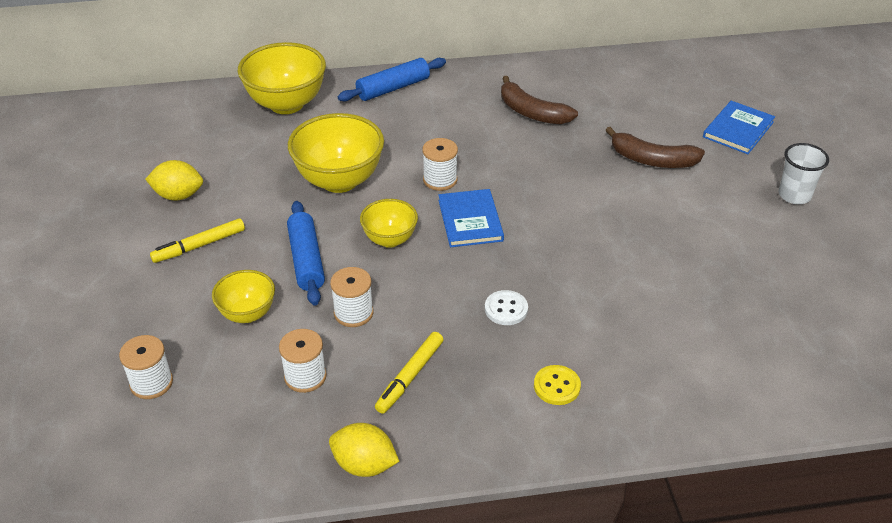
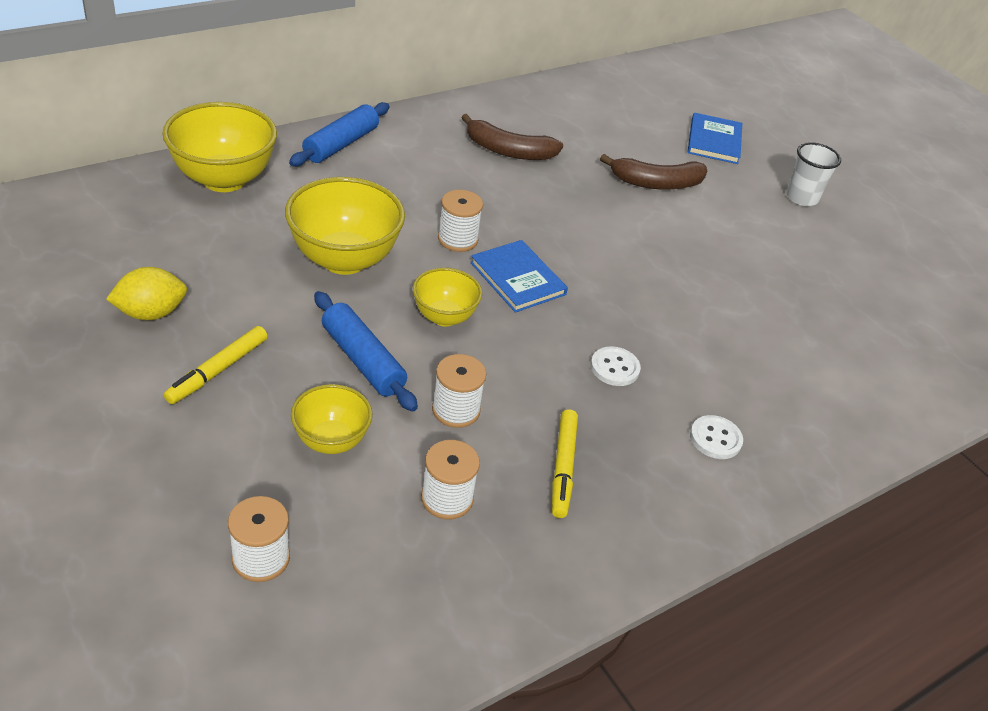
camera: 30 degrees left, 0 degrees up
yellow lemon [329,423,400,477] -> none
yellow button [534,365,581,405] -> white button [690,415,743,459]

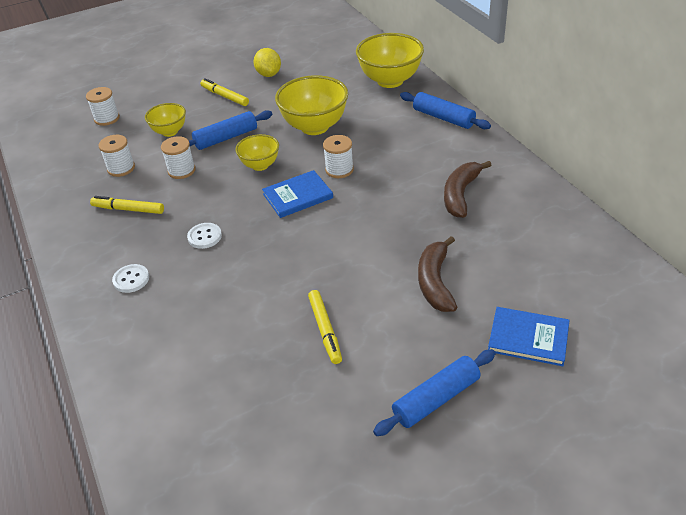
camera: 105 degrees right, 0 degrees up
white cup [786,142,841,206] -> blue rolling pin [373,349,496,436]
none -> yellow marker [308,290,342,364]

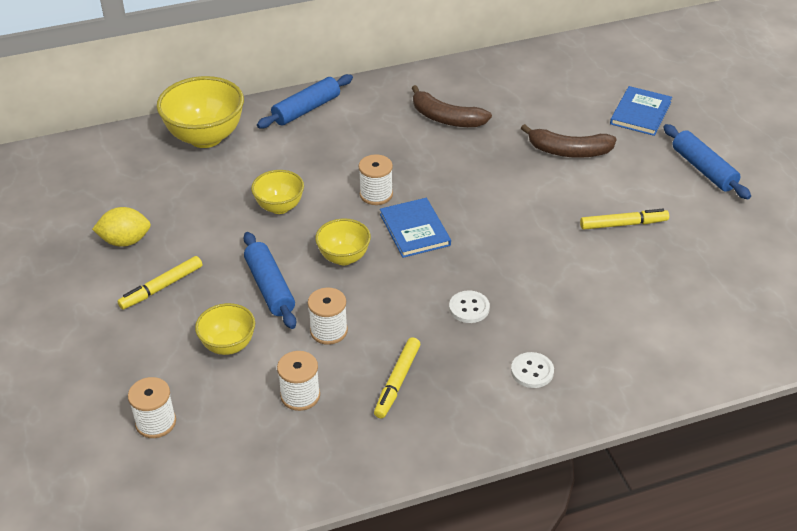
camera: 85 degrees left, 0 degrees up
yellow bowl [275,75,348,135] -> yellow bowl [251,170,304,214], size x0.57

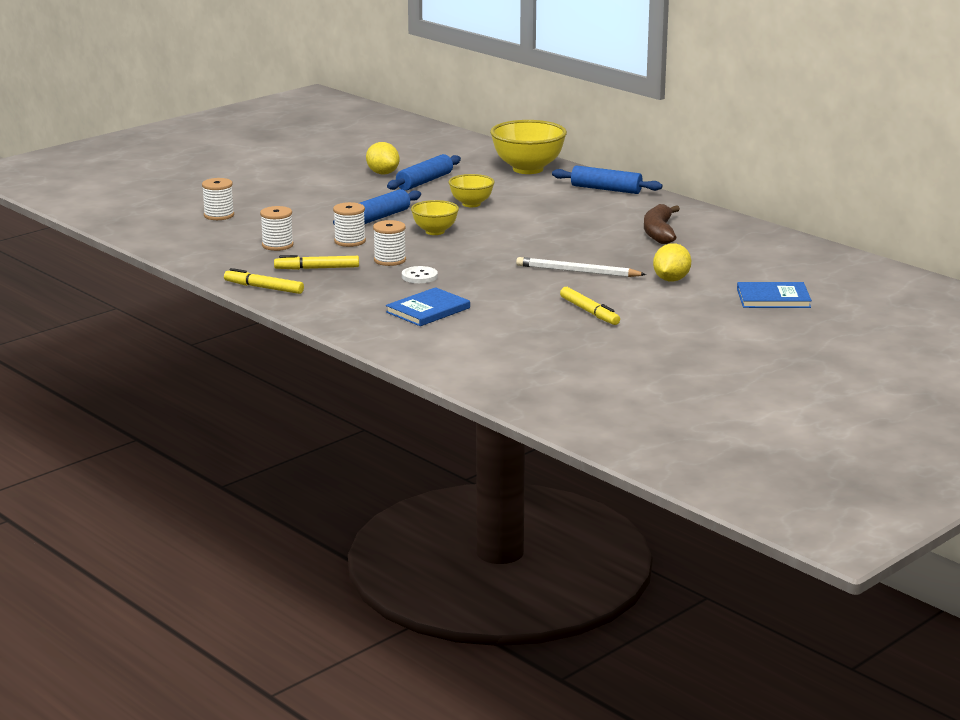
camera: 65 degrees right, 20 degrees down
yellow marker [117,256,202,310] -> yellow marker moved to [224,268,304,294]
yellow bowl [195,303,255,355] -> none
white spool [359,154,393,205] -> white spool moved to [373,220,406,266]
blue book [380,198,451,258] -> blue book moved to [386,287,470,326]
white button [511,352,554,388] -> none
brown banana [521,124,617,158] -> yellow lemon [653,243,691,281]
blue rolling pin [663,124,751,199] -> blue rolling pin moved to [387,154,461,190]
none -> white pencil [516,257,647,277]

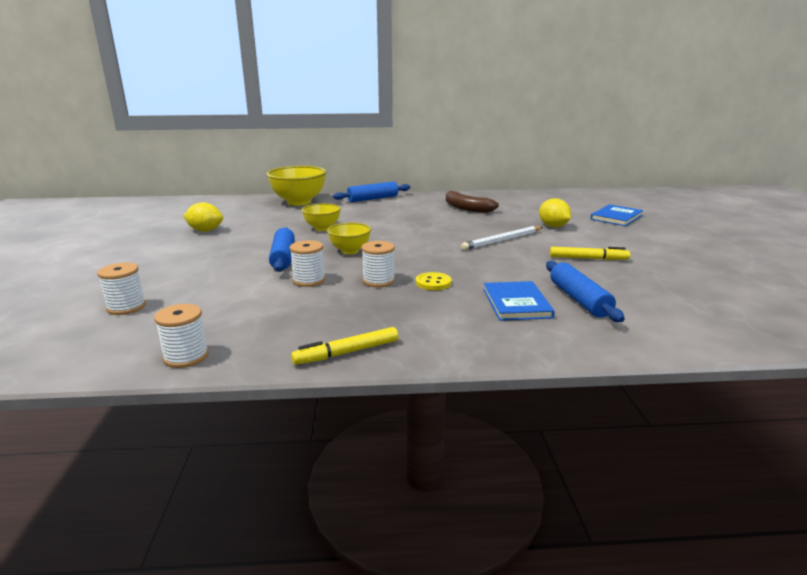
camera: 50 degrees left, 0 degrees up
white spool [260,206,294,251] -> white spool moved to [154,304,209,368]
yellow marker [274,255,359,270] -> none
blue rolling pin [387,154,461,190] -> blue rolling pin moved to [546,261,625,322]
white button [402,266,438,283] -> yellow button [416,272,452,290]

